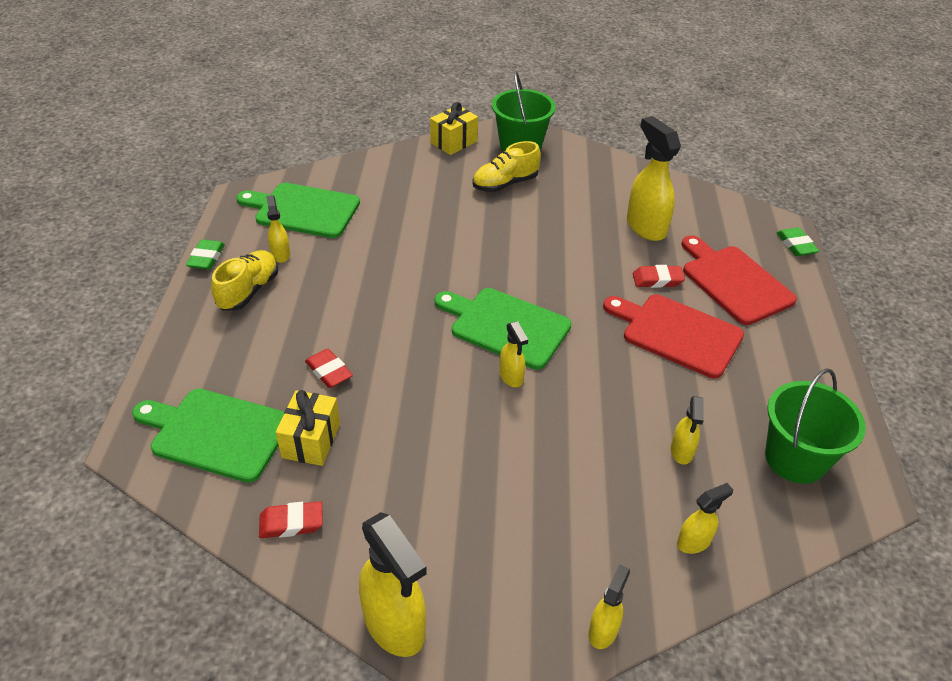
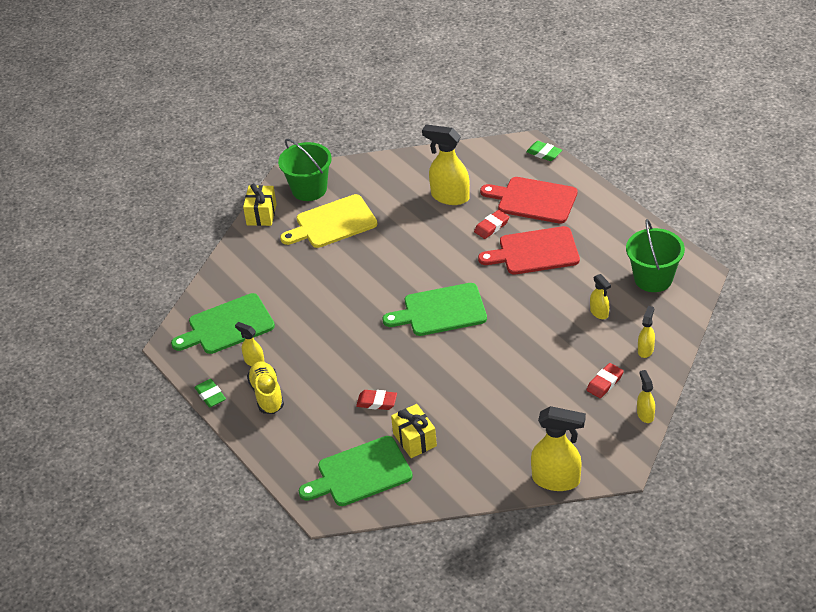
camera: 35 degrees left, 0 degrees up
red eraser [259,501,323,538] -> red eraser moved to [587,363,624,398]
yellow shoe [472,141,541,192] -> yellow cutting board [280,194,377,248]
yellow spray bottle [499,321,528,387] -> none

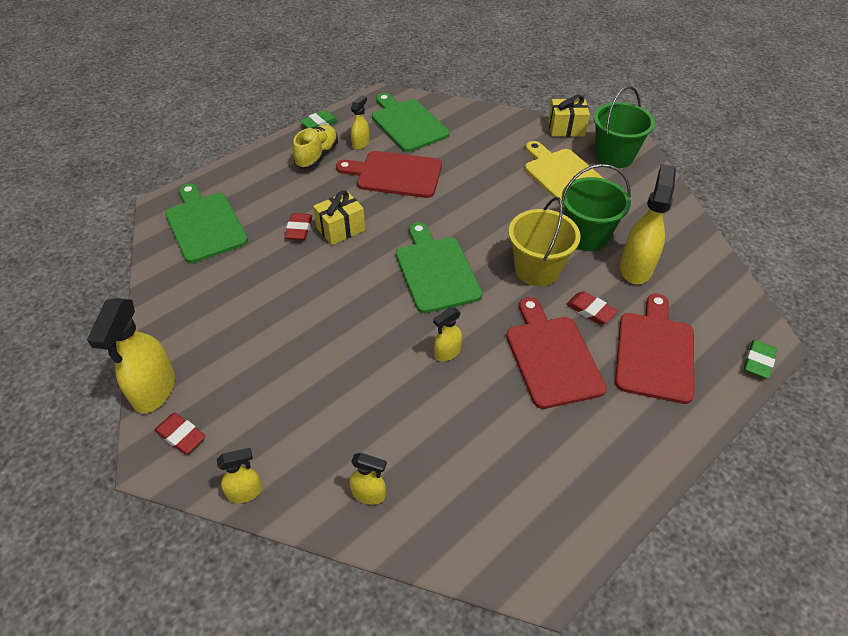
camera: 80 degrees right, 5 degrees up
yellow shoe [247,361,284,414] -> yellow shoe turned 45 degrees counterclockwise [293,125,338,169]
yellow gift [391,404,437,458] -> yellow gift moved to [313,190,365,245]
red eraser [587,363,624,398] -> red eraser moved to [154,413,206,454]
yellow spray bottle [590,274,611,319] -> yellow spray bottle moved to [433,307,462,361]
green bucket [626,219,685,292] -> green bucket moved to [562,164,631,251]
none -> red cutting board [336,151,442,198]
none -> yellow bucket [508,197,580,286]

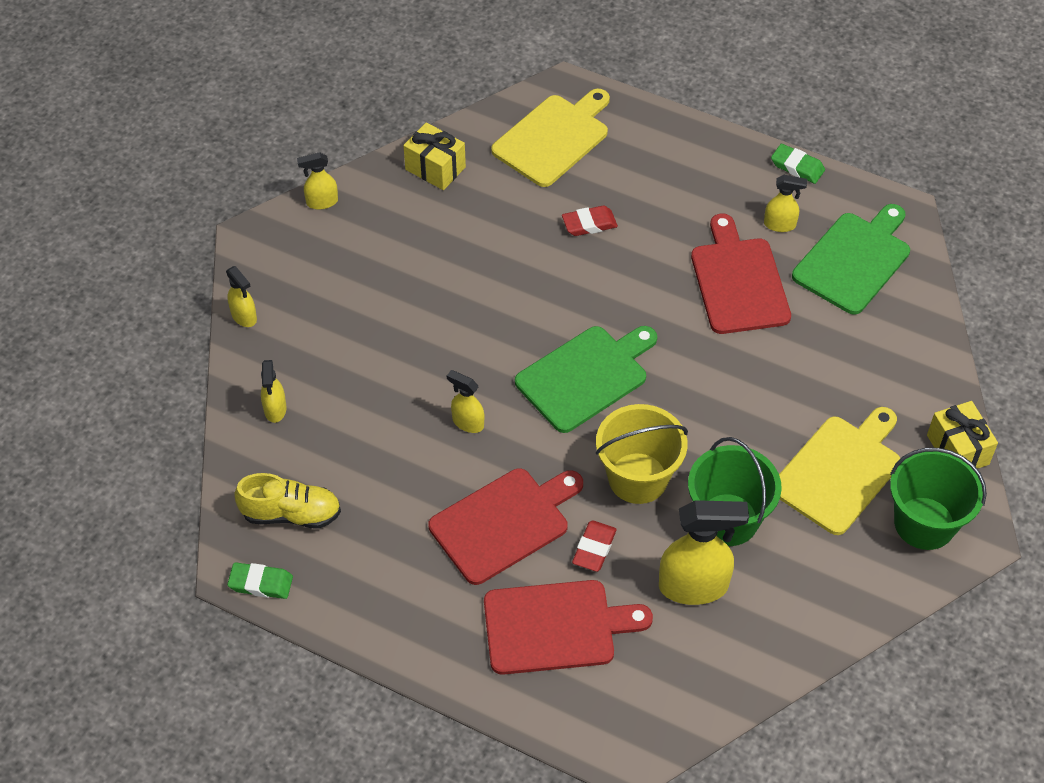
camera: 70 degrees right, 5 degrees up
yellow spray bottle [87,298,175,413] -> yellow spray bottle [297,152,338,209], size x0.53
red eraser [154,413,206,454] -> none
green cutting board [165,184,248,263] -> yellow cutting board [491,89,610,187]
yellow shoe [293,125,338,169] -> yellow shoe moved to [234,473,341,529]
yellow gift [313,190,365,245] -> yellow gift moved to [403,122,466,190]
green eraser [744,340,777,379] -> green eraser moved to [227,562,293,599]

